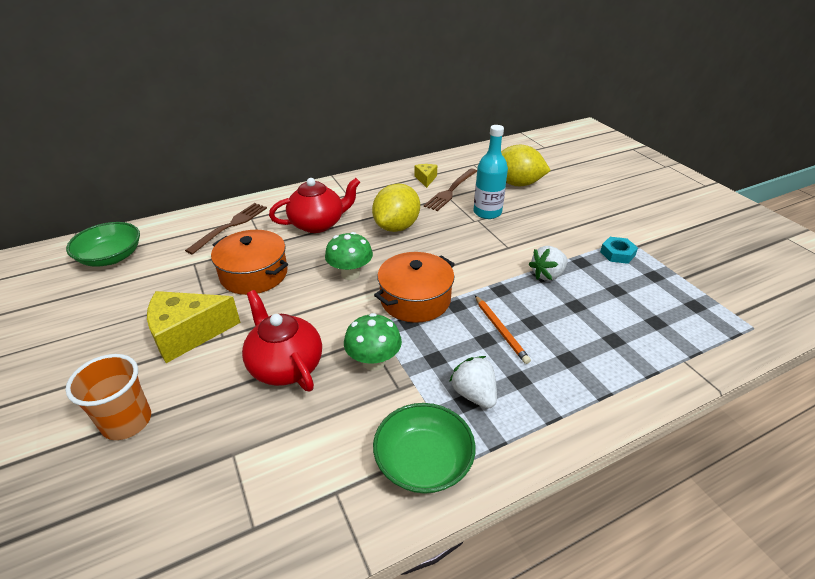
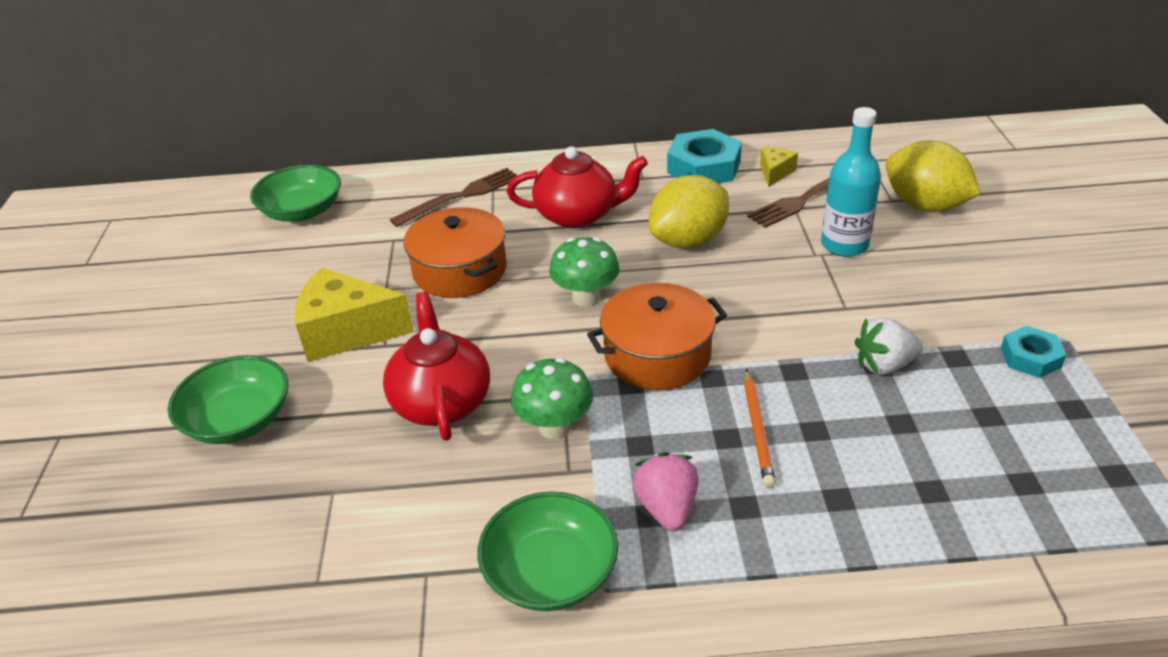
camera: 25 degrees right, 0 degrees up
orange cup [65,354,151,440] -> green bowl [168,355,288,444]
white strawberry [449,356,497,409] -> pink strawberry [633,452,699,531]
none -> turquoise nut [667,129,742,183]

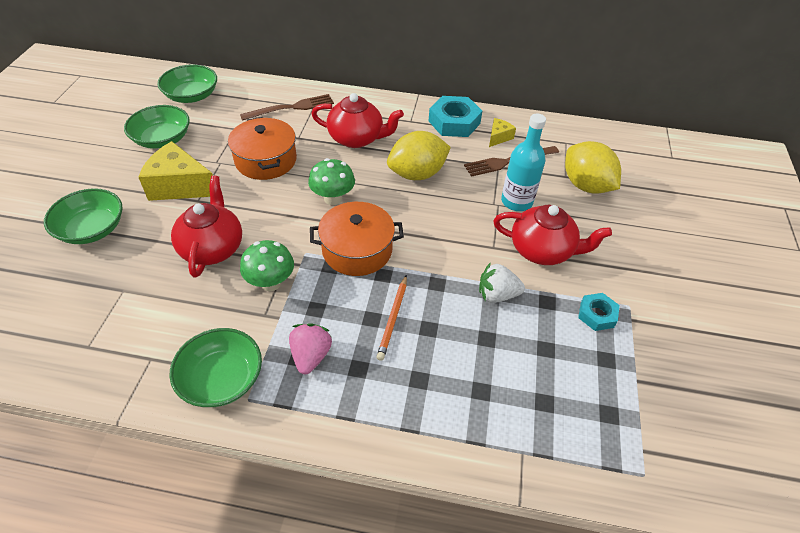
camera: 10 degrees right, 10 degrees up
none -> green bowl [124,105,190,149]
none -> red teapot [493,205,612,265]

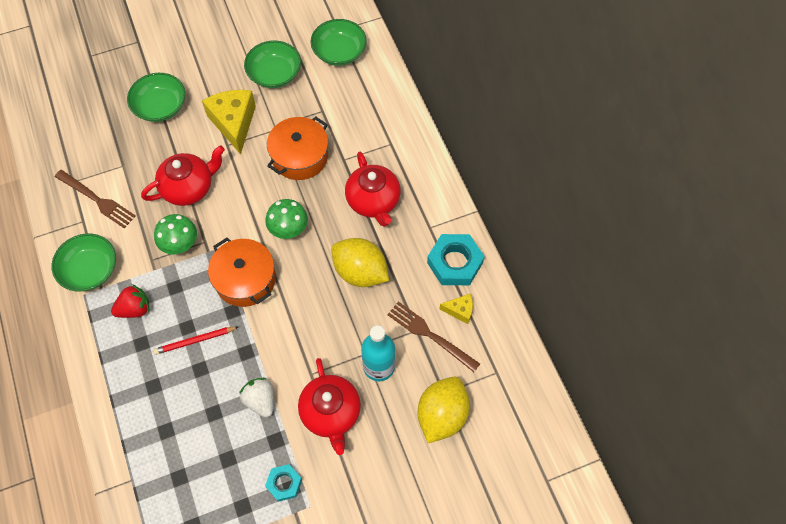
camera: 60 degrees right, 15 degrees up
brown fork [240,94,334,121] -> brown fork moved to [55,170,136,228]
pink strawberry [289,323,332,374] -> red strawberry [111,284,149,318]
orange pencil [376,275,407,361] -> red pencil [153,327,238,355]

